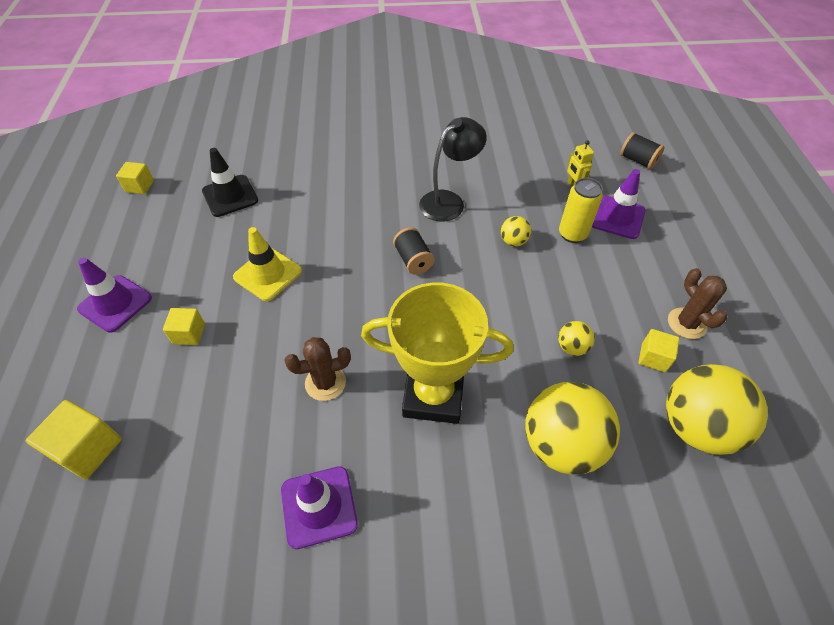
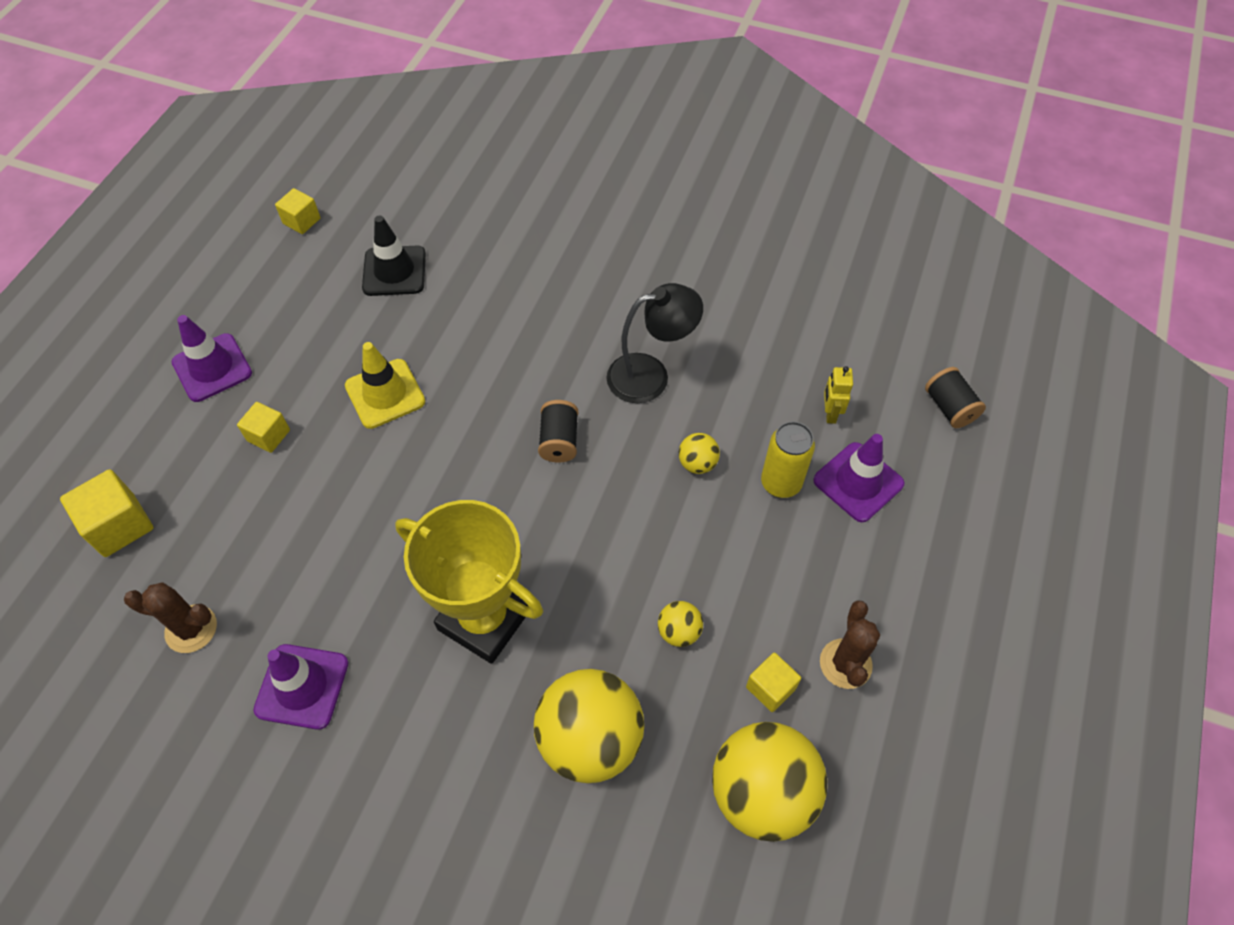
camera: 25 degrees right, 5 degrees up
brown cactus [285,337,351,401] -> brown cactus moved to [124,582,217,653]

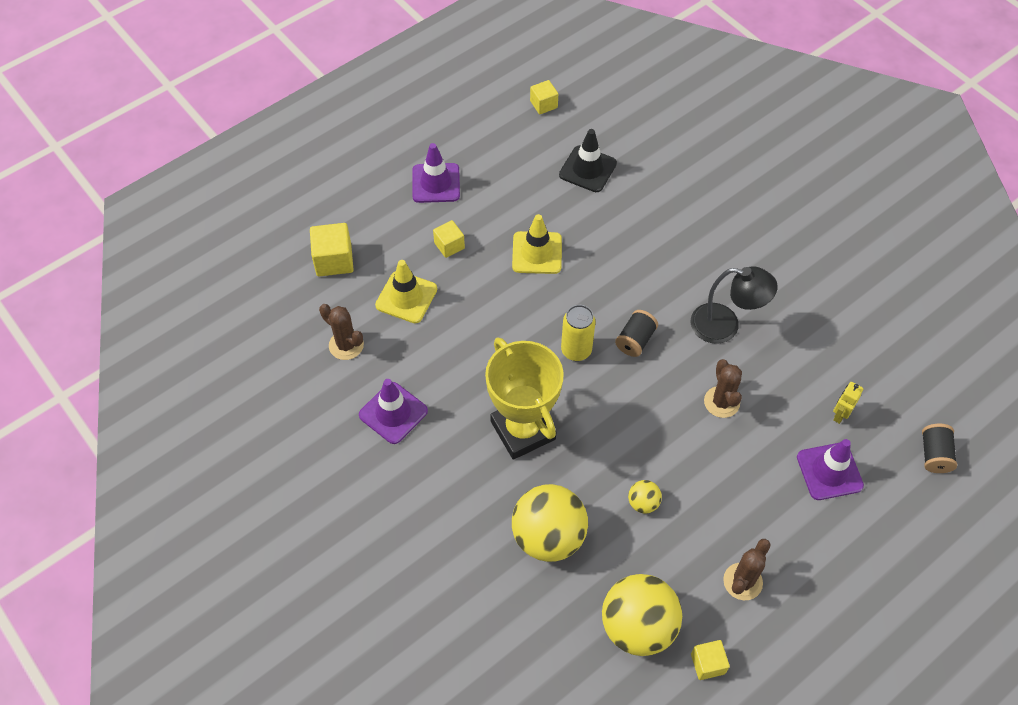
camera: 30 degrees right, 0 degrees up
yellow ball [679,433,720,474] -> brown cactus [704,359,742,418]
yellow cube [746,652,801,712] -> yellow cube moved to [691,640,730,680]
yellow can [761,421,815,498] -> yellow can moved to [561,305,596,361]
none -> yellow traffic cone [375,260,437,323]

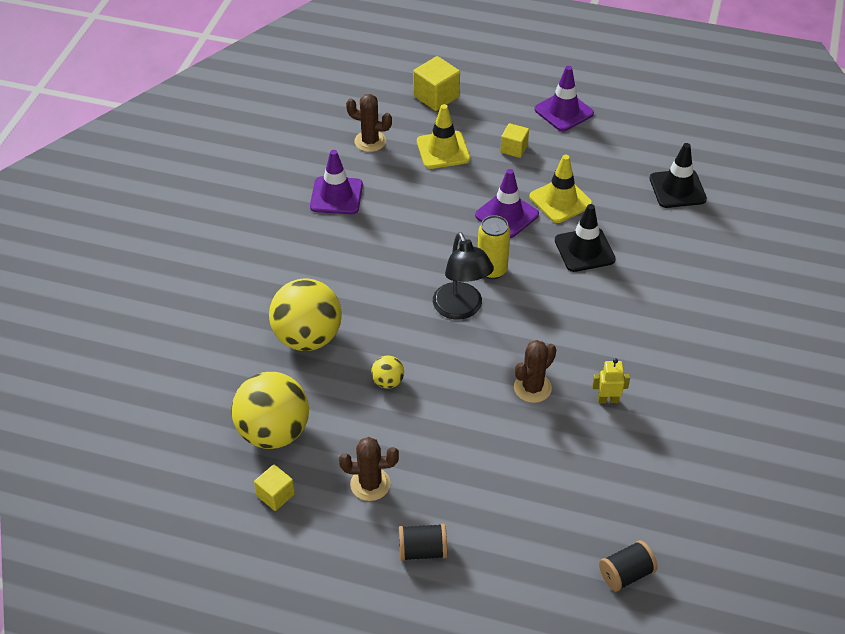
camera: 55 degrees right, 10 degrees down
brown cactus [319,304,364,360] -> brown cactus turned 75 degrees counterclockwise [346,94,392,152]
yellow trophy [485,337,564,460] -> none
yellow cube [530,80,558,114] -> none
black spool [615,310,658,357] -> black spool moved to [399,524,447,561]
black lamp [691,266,778,344] -> black lamp moved to [433,232,494,320]
purple traffic cone [797,439,864,500] -> purple traffic cone moved to [475,169,539,238]
yellow robot [833,382,863,424] -> yellow robot moved to [592,358,630,403]
none -> black traffic cone [555,204,616,272]

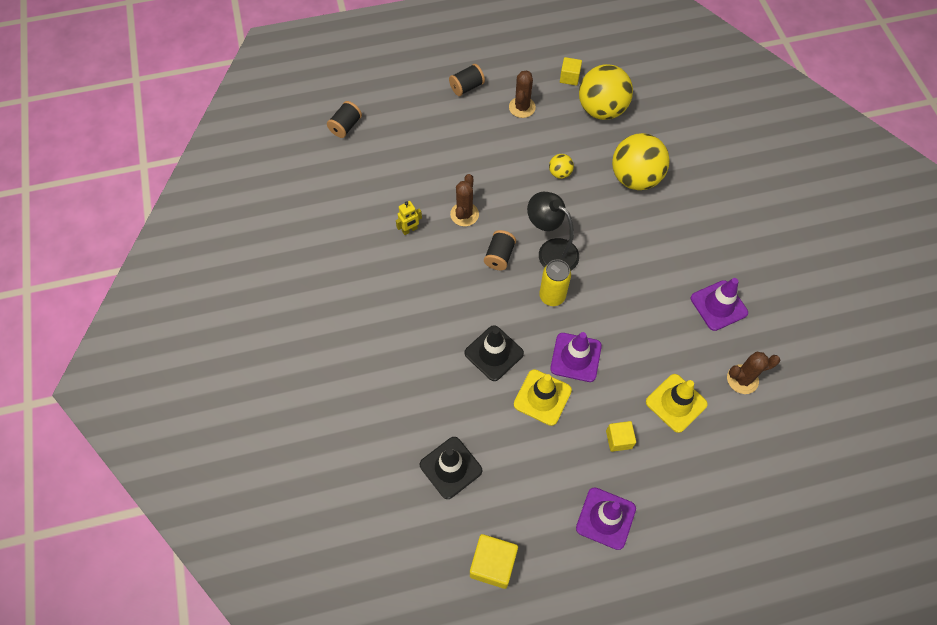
camera: 150 degrees right, 15 degrees up
brown cactus [339,437,399,501] -> brown cactus turned 45 degrees counterclockwise [509,71,536,118]
yellow cube [413,56,460,111] -> yellow cube moved to [470,534,518,589]
none -> black spool [484,230,516,270]

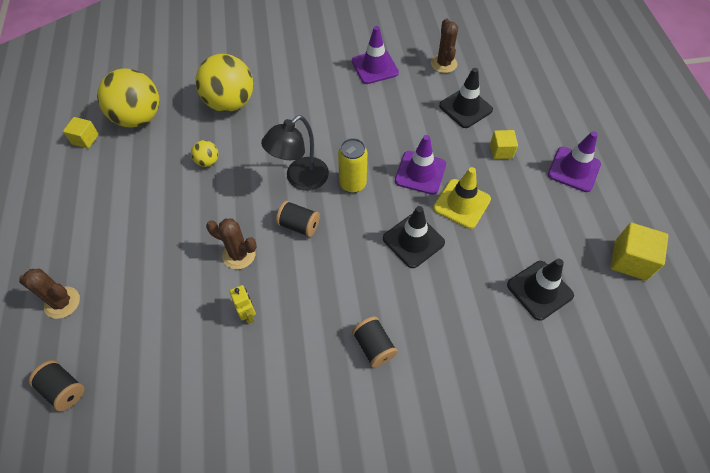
camera: 85 degrees left, 5 degrees down
black spool [449,64,485,96] -> black spool moved to [352,316,398,367]
brown cactus [509,71,536,118] -> brown cactus moved to [19,269,80,319]
yellow traffic cone [646,374,708,433] -> black traffic cone [439,68,493,128]

